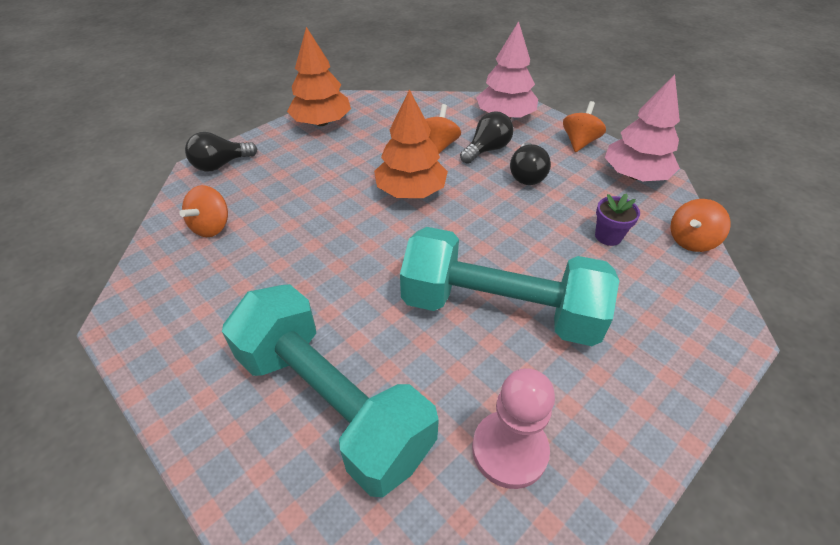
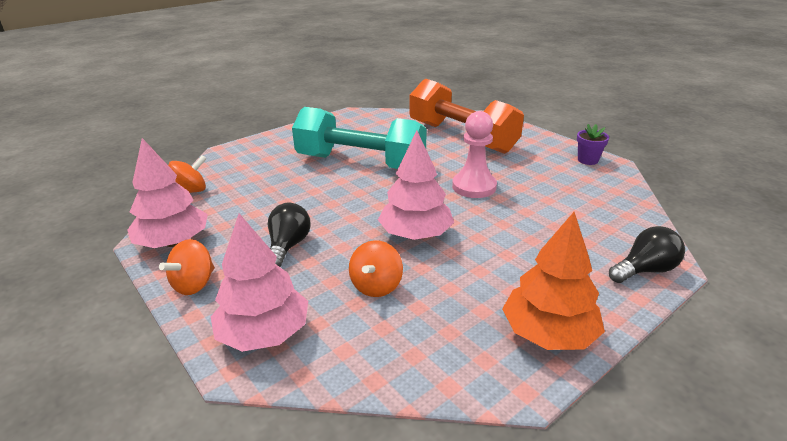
camera: 175 degrees left, 15 degrees down
orange spinning top [179,185,228,237] -> none
turquoise dumbbell [222,284,439,497] -> orange dumbbell [410,78,524,154]
orange tree [374,89,448,198] -> pink tree [378,131,454,240]
black light bulb [460,112,514,164] -> none
pink pawn [472,368,555,489] -> pink pawn moved to [452,111,497,198]
purple flower pot [595,193,640,246] -> purple flower pot moved to [577,124,609,165]

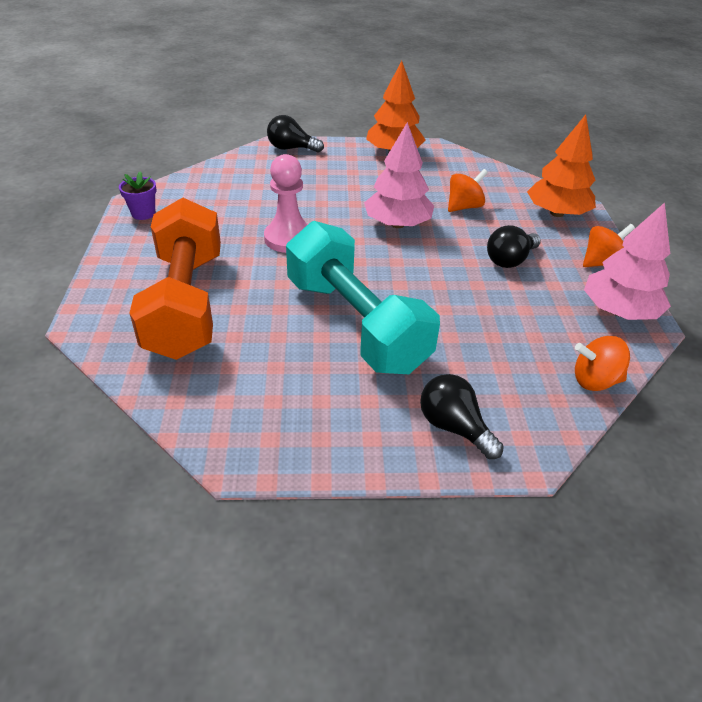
camera: 145 degrees left, 10 degrees up
pink tree [211,213,308,352] -> orange tree [527,114,596,217]
none -> black light bulb [420,374,504,459]

